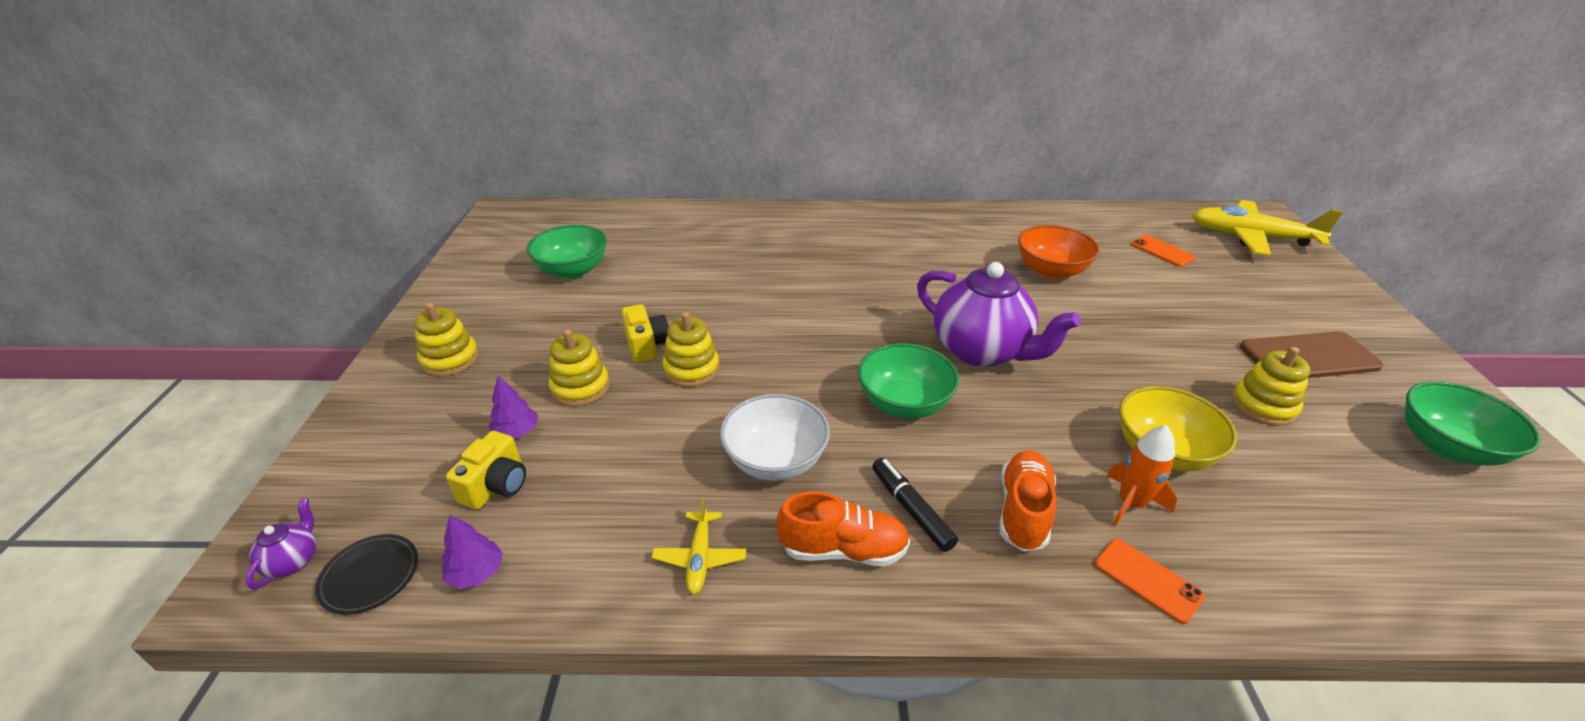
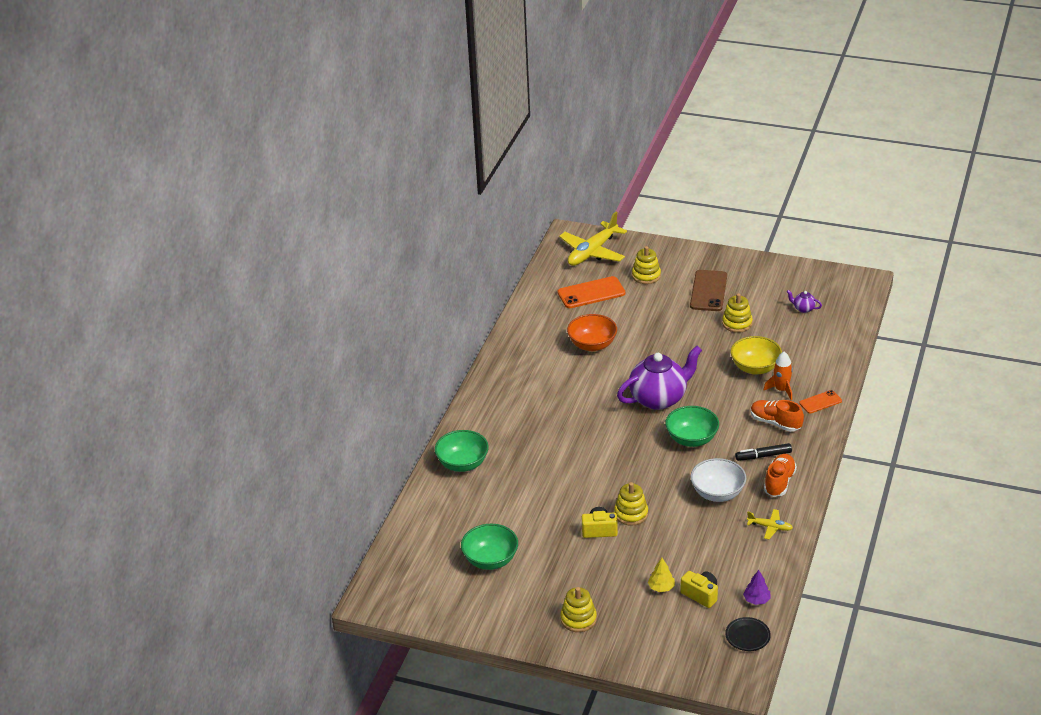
camera: 70 degrees left, 0 degrees up
purple teapot [246,498,316,589] -> purple teapot moved to [787,290,822,313]
purple tree [489,376,538,438] -> yellow tree [648,558,675,592]
yellow stacking toy [549,329,610,407] -> yellow stacking toy moved to [632,246,661,284]
orange phone [1131,235,1196,267] -> orange phone [558,276,625,308], size x1.73
green bowl [1405,381,1541,466] -> green bowl moved to [435,430,489,472]

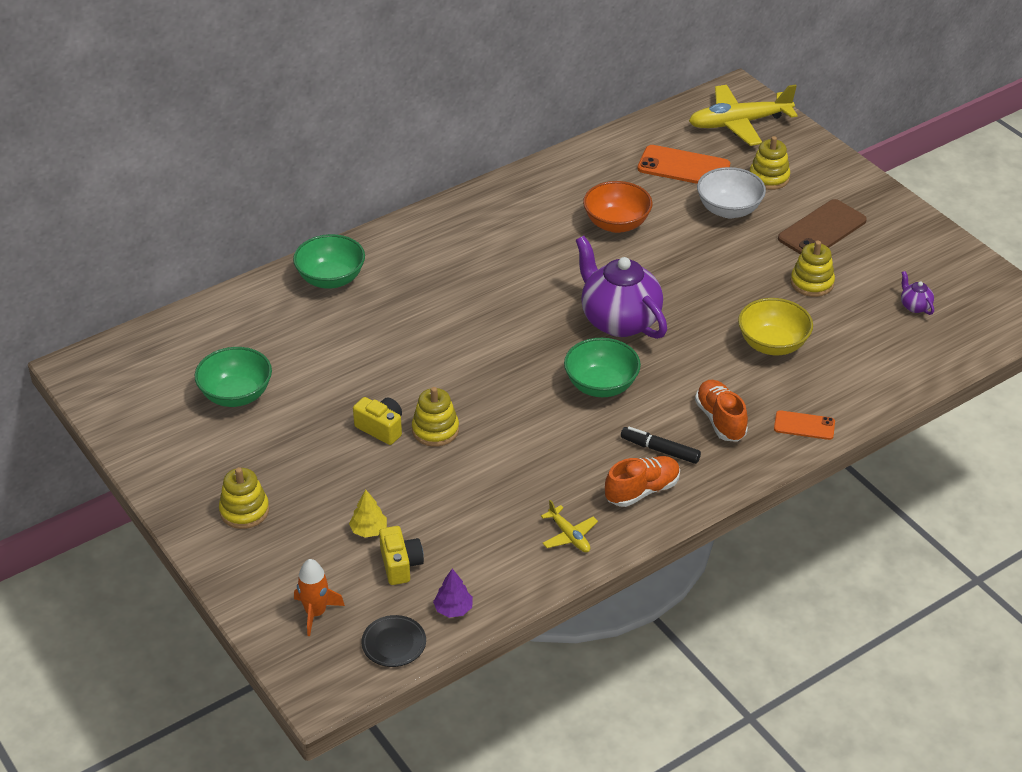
camera: 35 degrees right, 5 degrees up
purple teapot [617,346,702,410] -> purple teapot turned 135 degrees counterclockwise [575,236,667,339]
white bowl [690,458,747,502] -> white bowl moved to [697,167,766,218]
orange rocket [764,352,793,400] -> orange rocket moved to [294,559,345,636]

